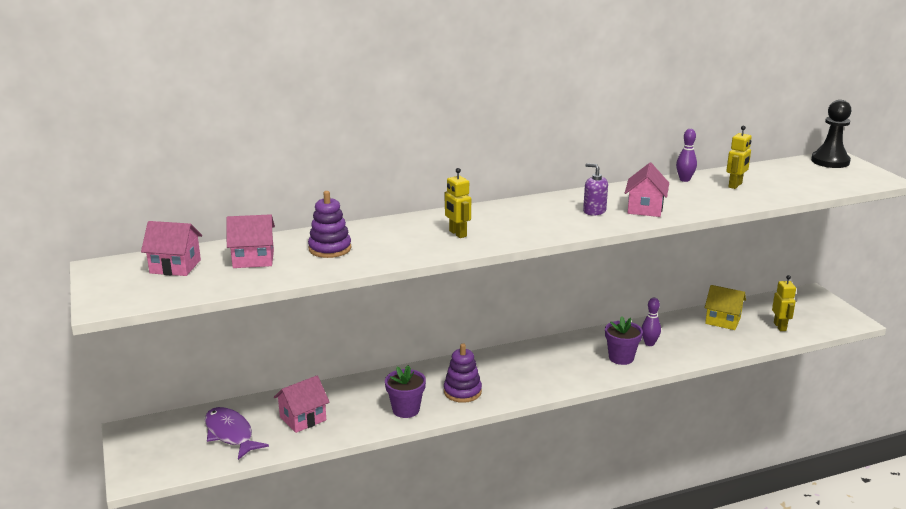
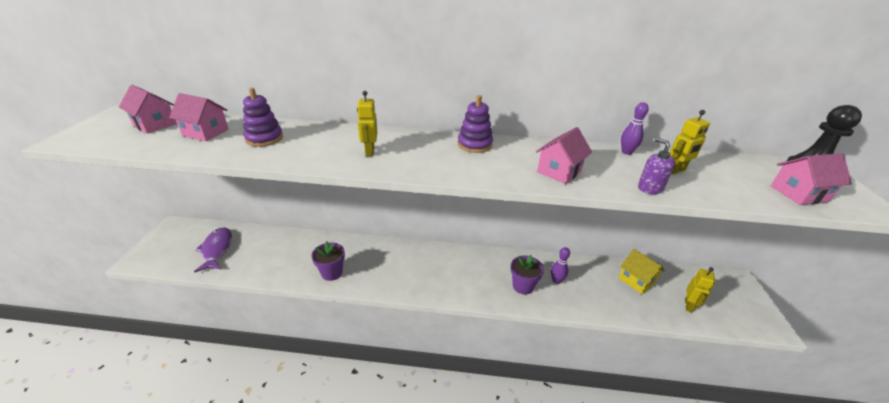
camera: 25 degrees right, 10 degrees up
pink house [274,376,329,433] -> pink house moved to [771,153,852,205]
purple stacking toy [444,343,482,403] -> purple stacking toy moved to [458,95,493,153]
purple soap dispenser [583,163,608,216] -> purple soap dispenser moved to [638,138,675,194]

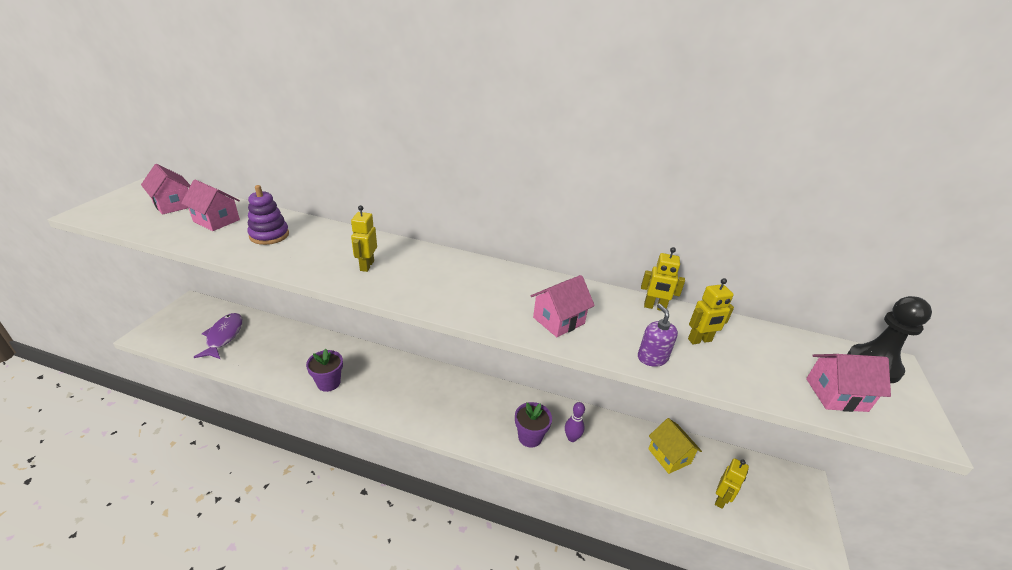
camera: 10 degrees right, 0 degrees up
purple stacking toy [458,95,493,153] -> none
purple bowling pin [621,102,649,155] -> yellow robot [641,247,685,311]

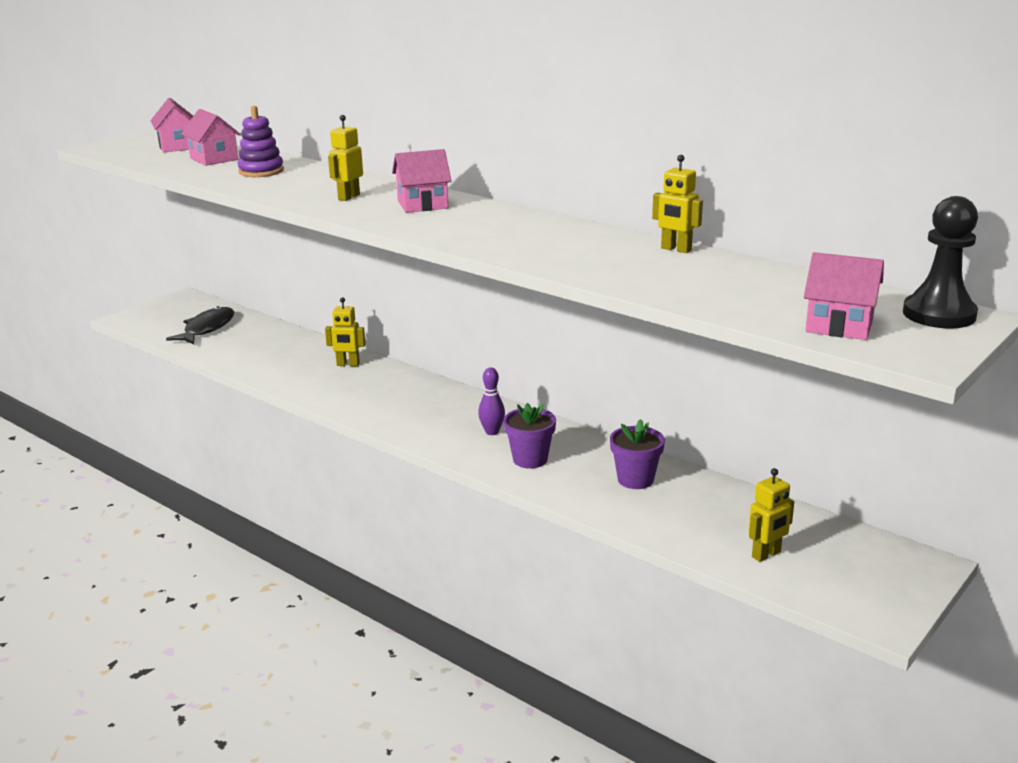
camera: 25 degrees right, 10 degrees down
purple fish [194,313,243,359] -> black fish [166,306,234,344]
purple flower pot [306,348,343,392] -> purple flower pot moved to [610,419,665,489]
pink house [531,275,595,337] -> pink house moved to [392,149,452,213]
purple bowling pin [565,402,585,442] -> purple bowling pin moved to [478,368,505,435]
purple soap dispenser [638,304,678,367] -> none
yellow house [648,418,702,474] -> none
yellow robot [688,278,734,344] -> yellow robot moved to [325,297,365,366]

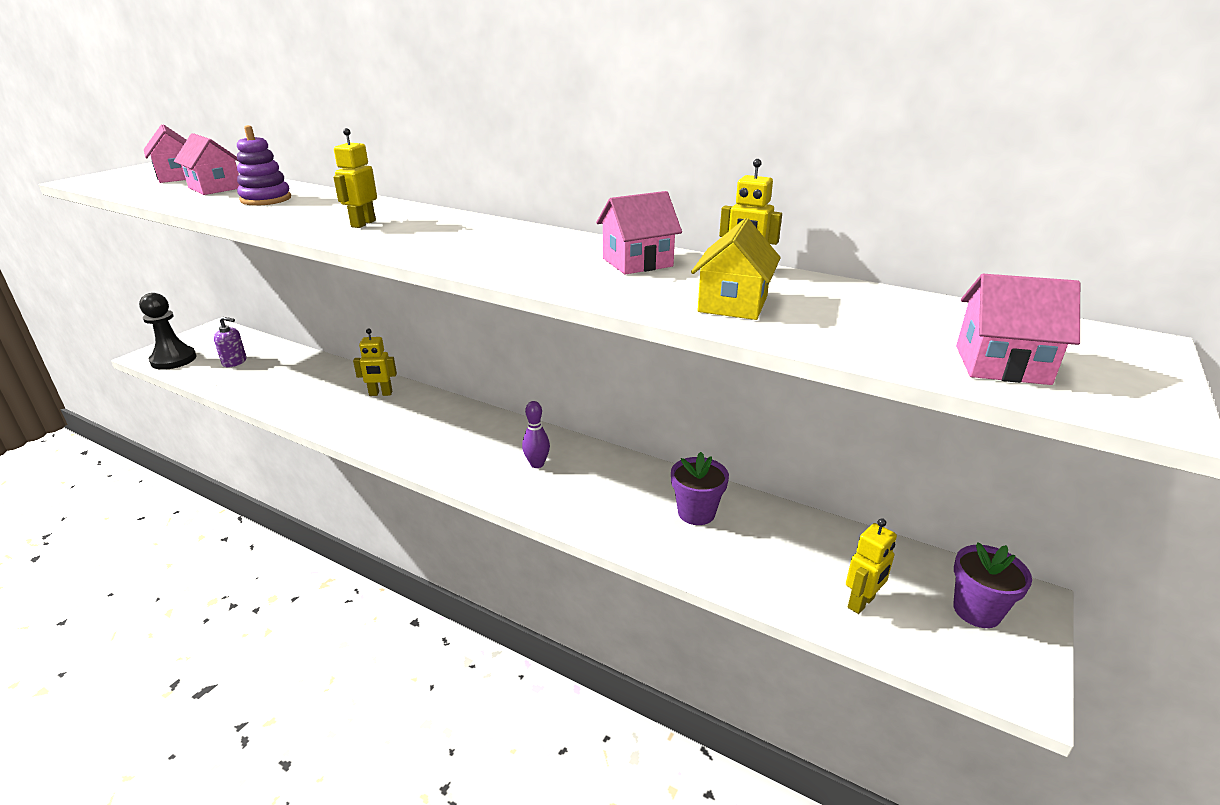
camera: 10 degrees left, 5 degrees up
black fish [166,306,234,344] -> purple soap dispenser [214,317,247,367]
pink house [392,149,452,213] -> pink house moved to [596,191,682,275]
purple flower pot [503,403,556,469] -> purple flower pot moved to [953,542,1032,628]
black pawn [903,196,978,328] -> black pawn moved to [139,293,197,370]
none -> yellow house [691,218,781,320]

